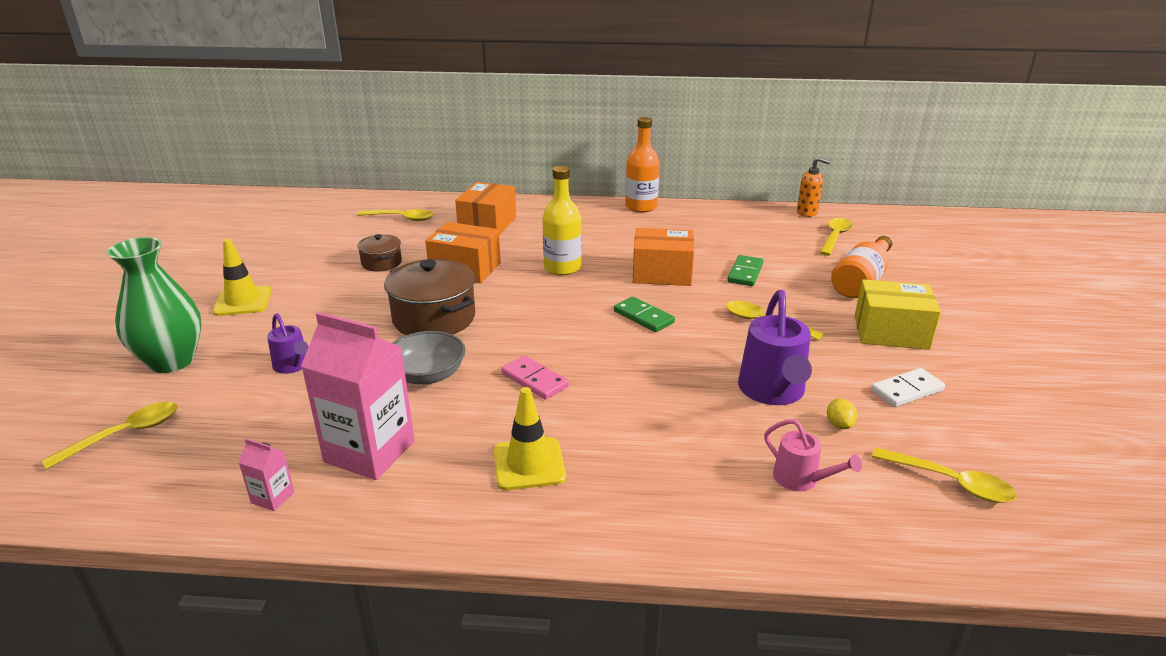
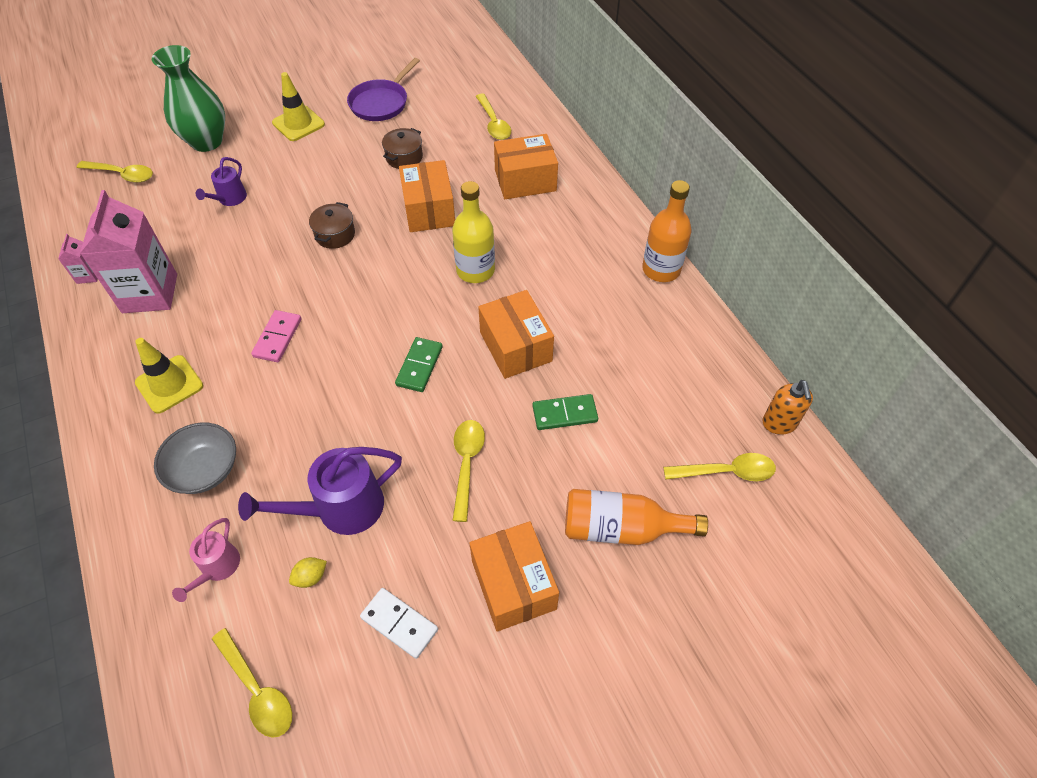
camera: 60 degrees right, 25 degrees up
brown pot [384,259,475,335] -> brown pot [309,202,355,249], size x0.55
grey bowl [393,331,466,385] -> grey bowl moved to [154,422,236,494]
yellow box [855,279,941,350] -> orange box [469,521,559,632]
yellow spoon [872,447,1017,503] -> yellow spoon turned 45 degrees counterclockwise [212,628,292,738]
none -> purple pan [347,58,420,121]

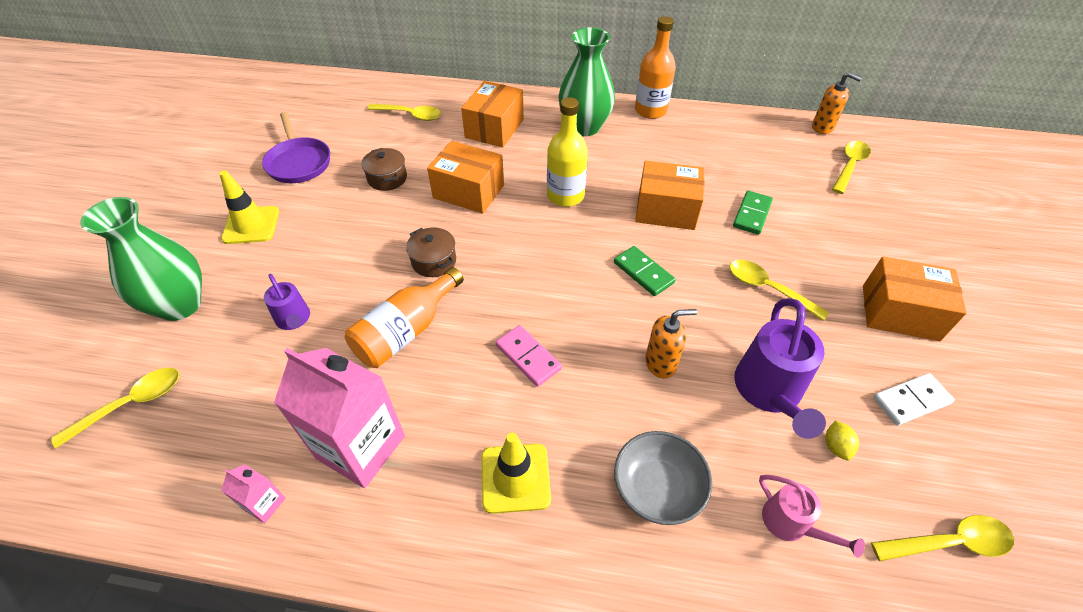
camera: 55 degrees left, 5 degrees down
orange bottle [565,489,708,545] -> orange bottle moved to [345,267,464,368]
none -> green vase [559,27,615,136]
none -> orange soap dispenser [645,309,697,378]

